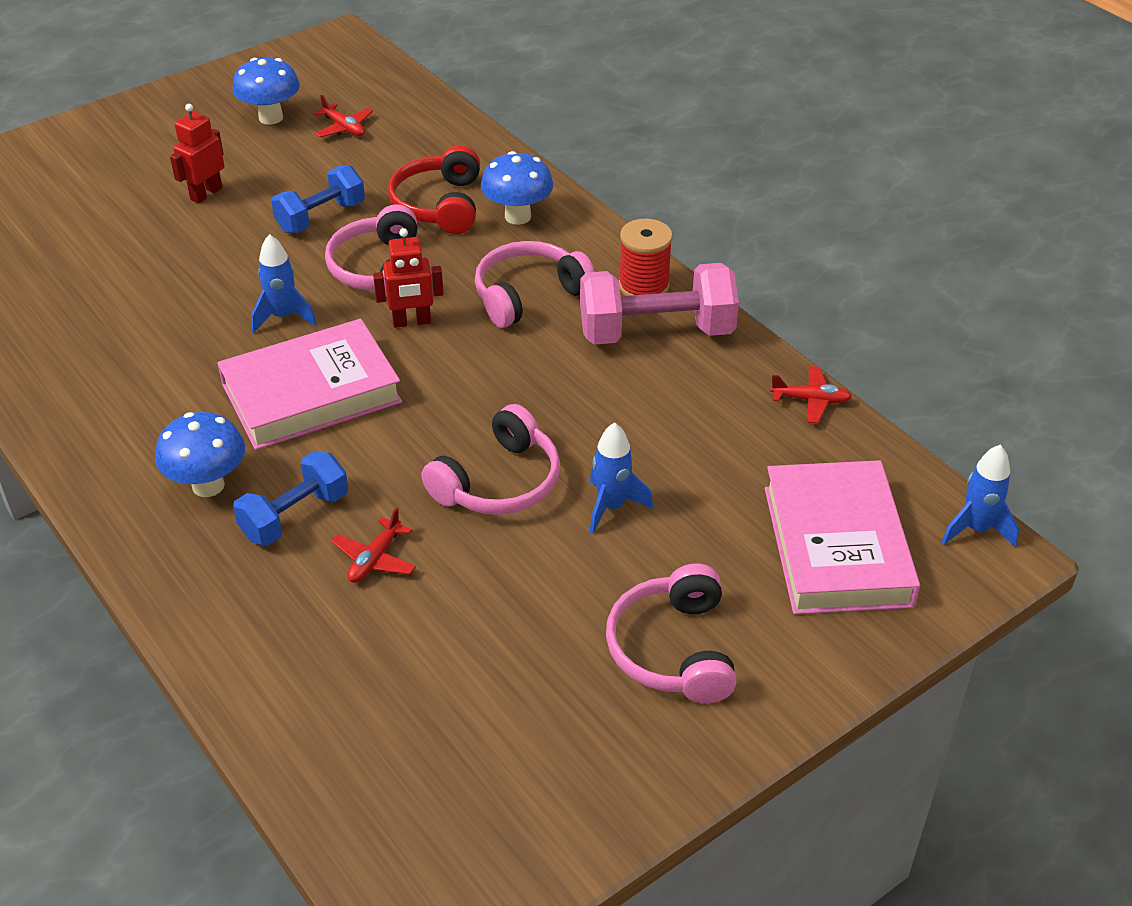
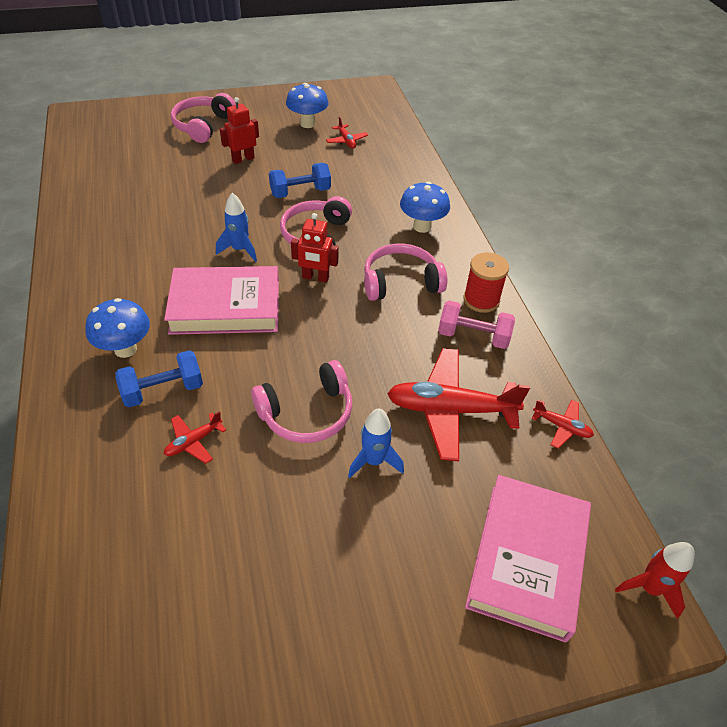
camera: 20 degrees right, 5 degrees up
red headphones [388,145,480,234] -> none
pink dumbbell [580,263,739,345] -> pink dumbbell [438,301,515,349], size x0.64
pink headphones [606,563,737,703] -> pink headphones moved to [171,93,236,143]
blue rocket [942,445,1019,547] -> red rocket [615,542,695,619]
none -> red plane [387,348,530,461]

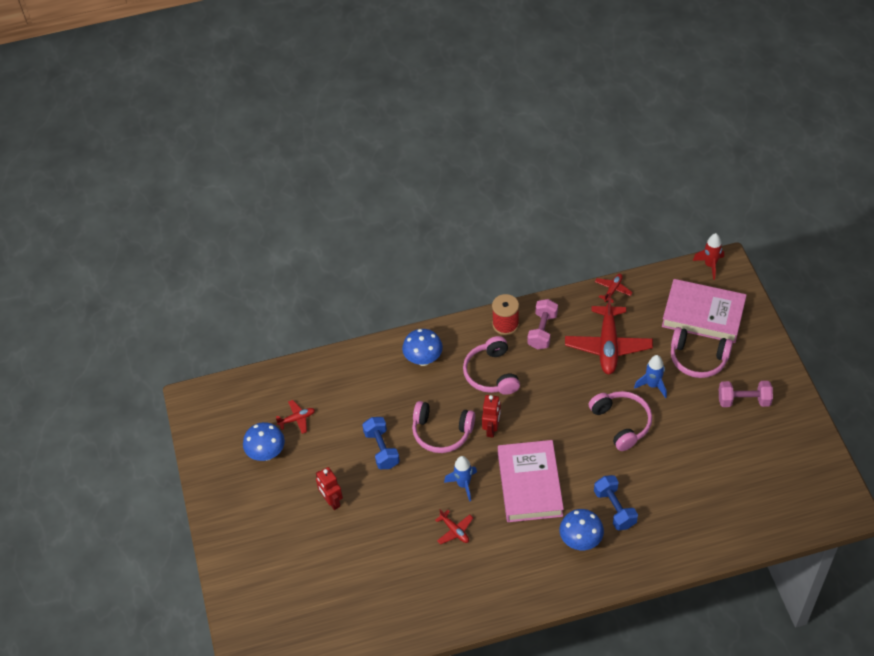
camera: 85 degrees left, 5 degrees up
red plane [164,411,226,464] -> red plane moved to [435,509,473,545]
pink headphones [171,93,236,143] -> pink headphones moved to [671,327,733,378]
none -> pink dumbbell [719,381,773,407]

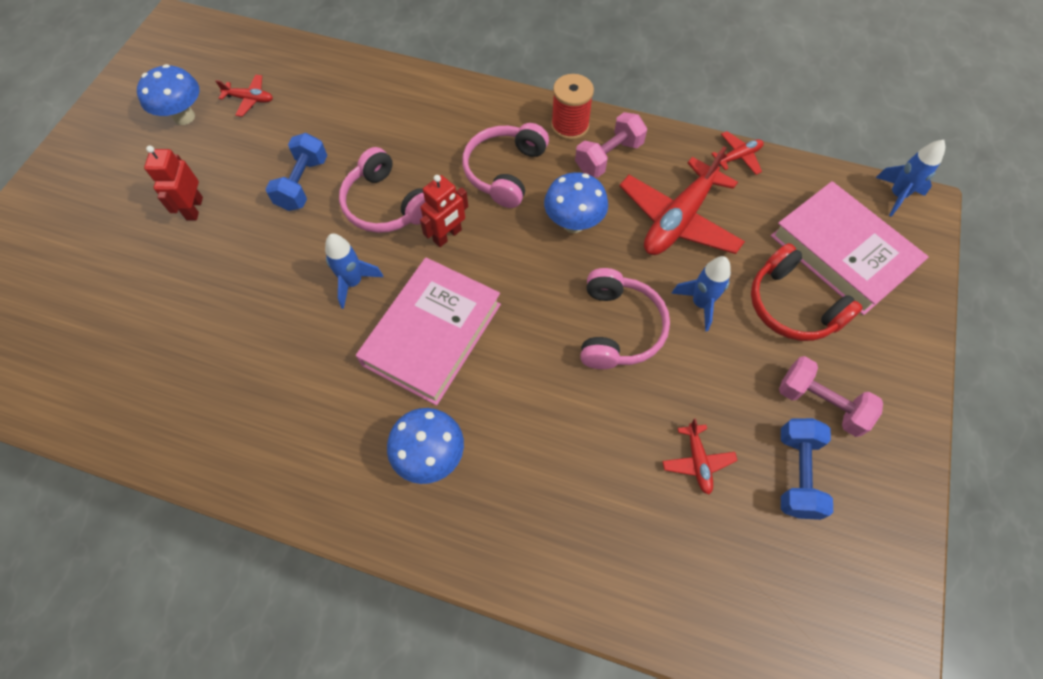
camera: 30 degrees right, 10 degrees up
blue mushroom [402,329,443,366] -> blue mushroom moved to [544,172,608,233]
red plane [435,509,473,545] -> red plane moved to [662,418,738,495]
blue dumbbell [594,475,638,530] -> blue dumbbell moved to [781,418,833,520]
pink headphones [671,327,733,378] -> red headphones [751,243,863,341]
red rocket [693,233,724,280] -> blue rocket [876,140,945,217]

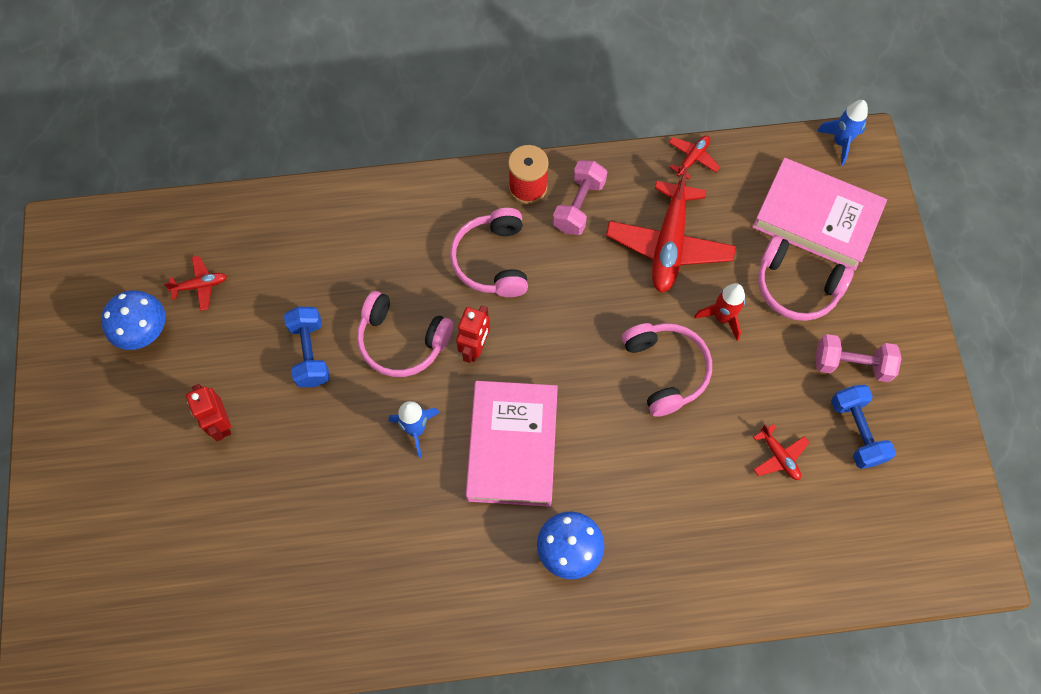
camera: 25 degrees left, 5 degrees up
blue mushroom [544,172,608,233] -> none
blue rocket [671,256,731,331] -> red rocket [694,283,745,341]
red headphones [751,243,863,341] -> pink headphones [758,235,854,321]

